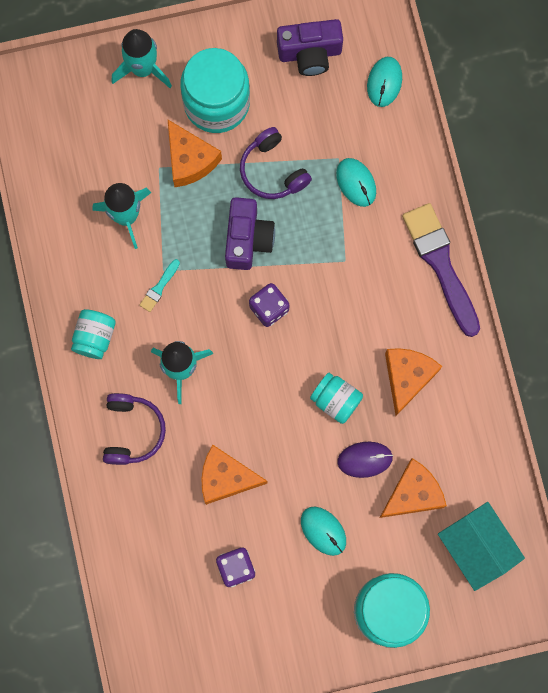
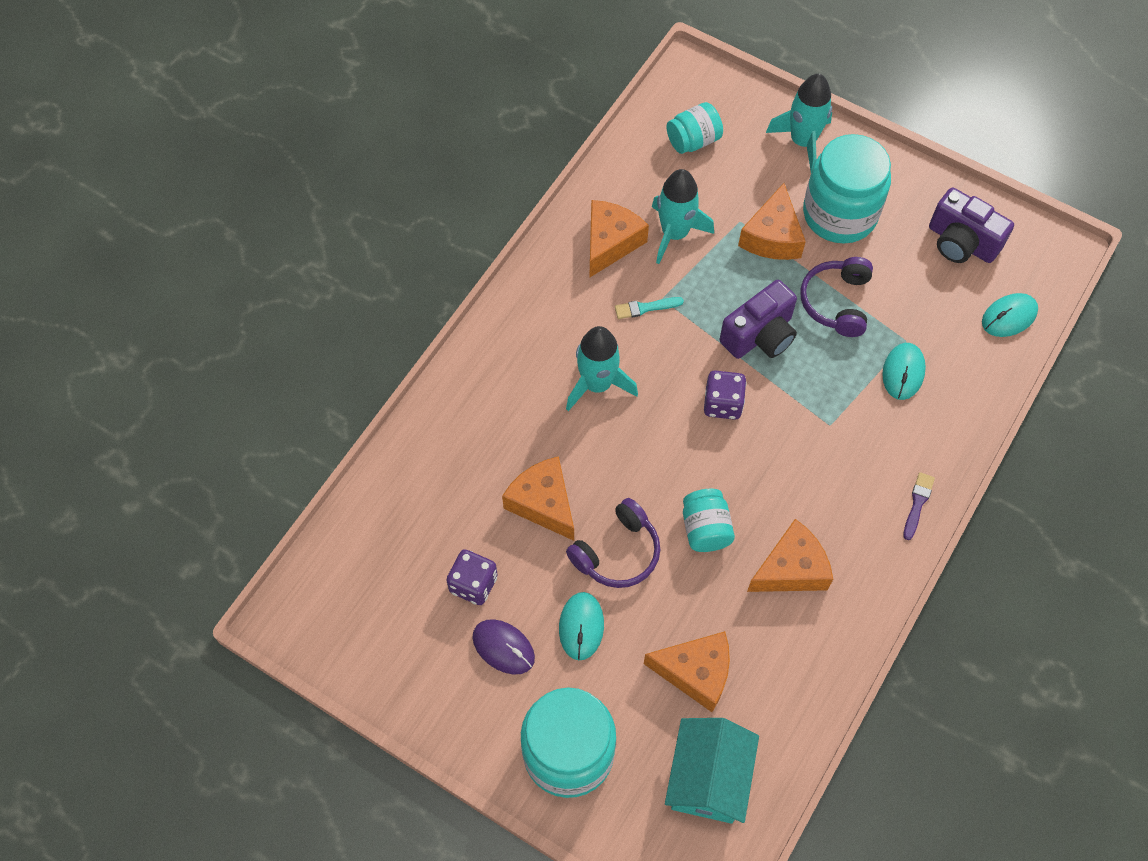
camera: 45 degrees right, 15 degrees down
turquoise jar [71,309,116,359] -> turquoise jar moved to [666,102,723,154]
purple headphones [103,393,166,465] -> purple headphones moved to [566,498,660,588]
purple mouse [337,442,393,478] -> purple mouse moved to [472,619,535,675]
purple brush [402,203,480,337] -> purple brush [903,472,935,540], size x0.42
none -> orange cheese [589,200,649,278]

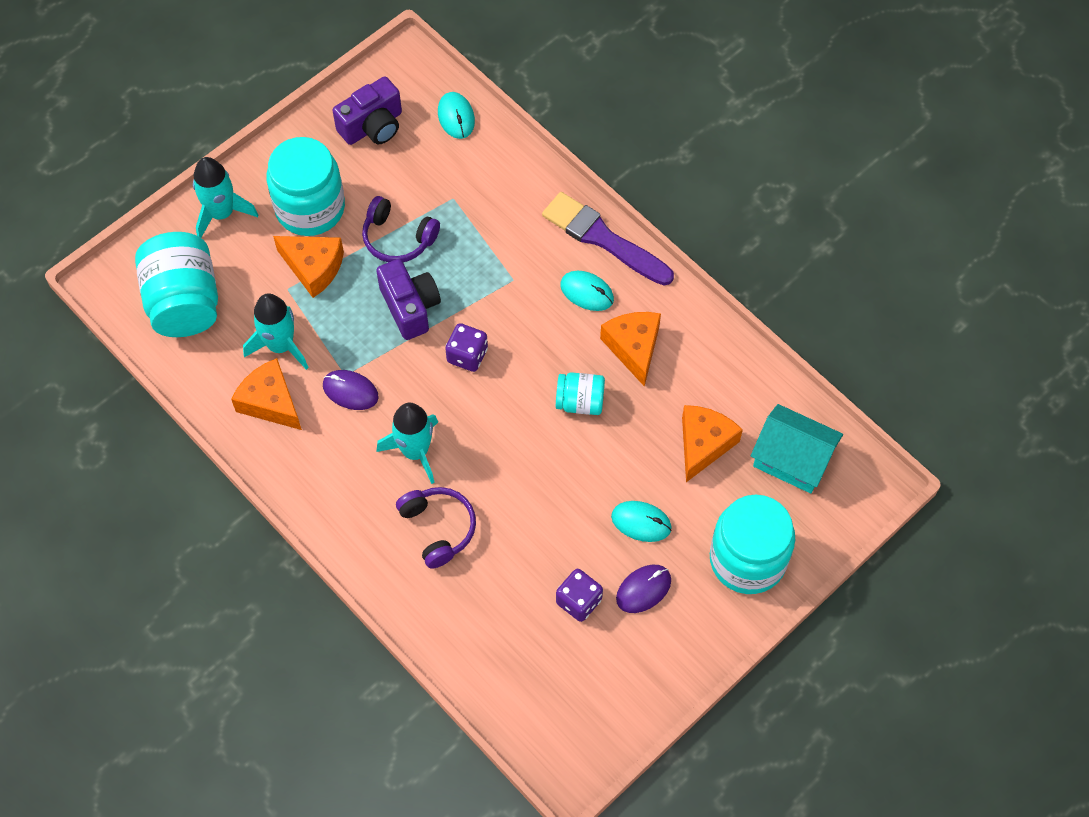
camera: 75 degrees left, 0 degrees up
orange cheese [502,456,574,541] -> none
purple headphones [566,498,660,588] -> purple headphones moved to [396,487,476,569]
turquoise brush [615,297,684,319] -> purple mouse [323,370,379,410]
turquoise jar [666,102,723,154] -> turquoise jar [135,232,218,337], size x1.87
turquoise mouse [882,343,926,400] -> turquoise mouse moved to [560,271,614,311]
purple brush [903,472,935,540] -> purple brush [542,192,674,285], size x2.36

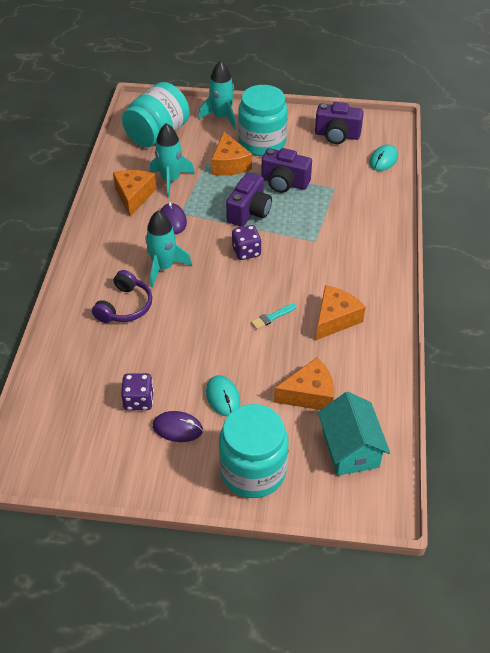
camera: 50 degrees right, 15 degrees down
purple headphones [362,196,440,262] -> purple camera [261,148,312,193]
purple brush [542,192,674,285] -> none
turquoise jar [556,372,605,415] -> turquoise brush [251,304,296,329]
turquoise mouse [560,271,614,311] -> none

